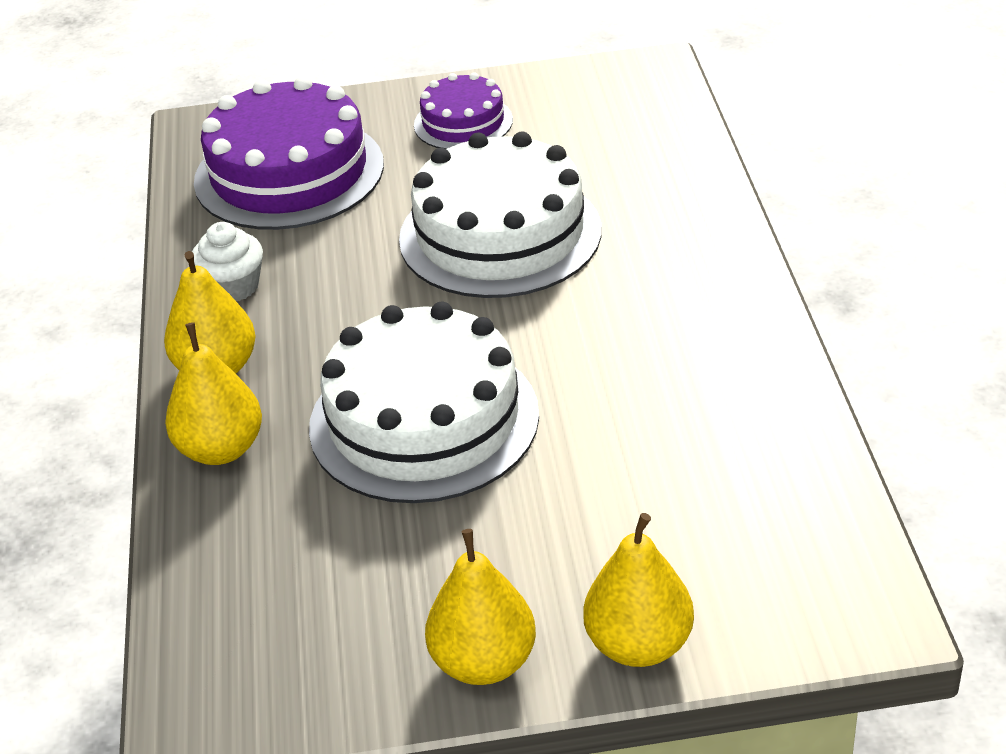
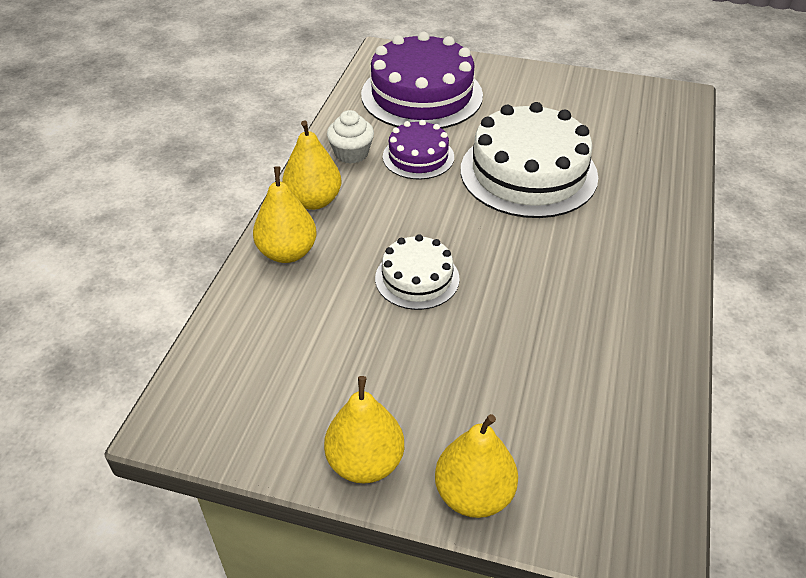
camera: 20 degrees right, 5 degrees up
white cake [309,302,539,503] -> white cake [375,234,460,310], size x0.54
purple cake [414,72,513,149] -> purple cake moved to [383,120,454,180]

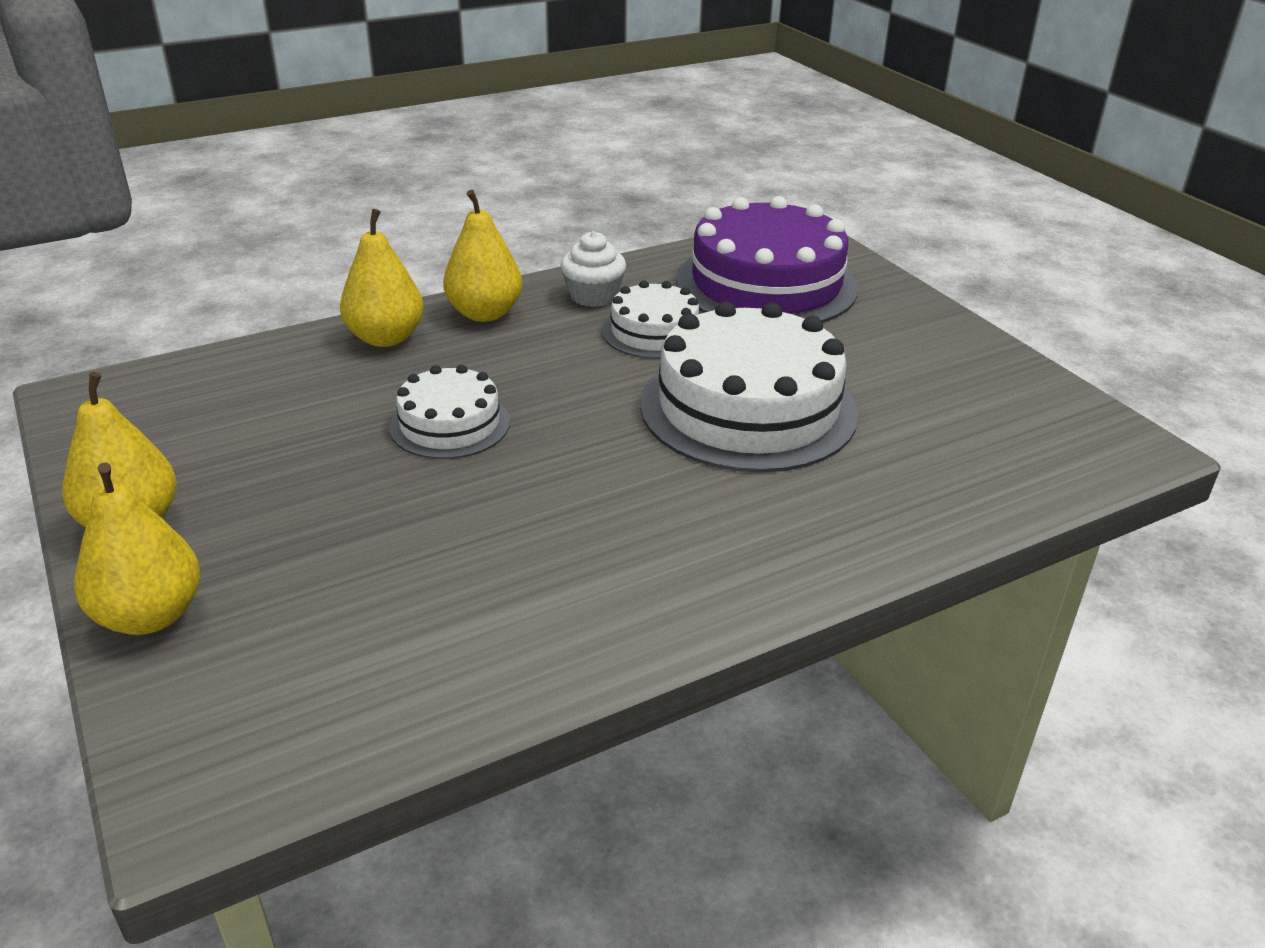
camera: 45 degrees right, 10 degrees down
purple cake [383,120,454,180] -> white cake [602,281,699,359]

